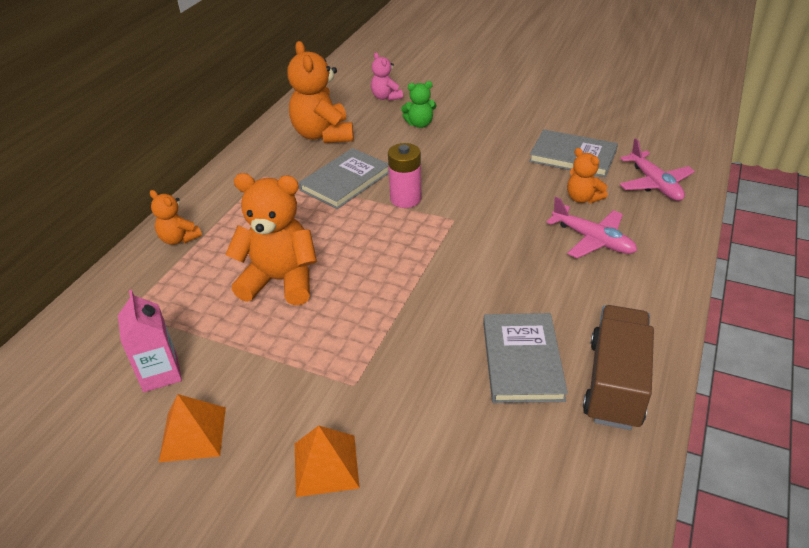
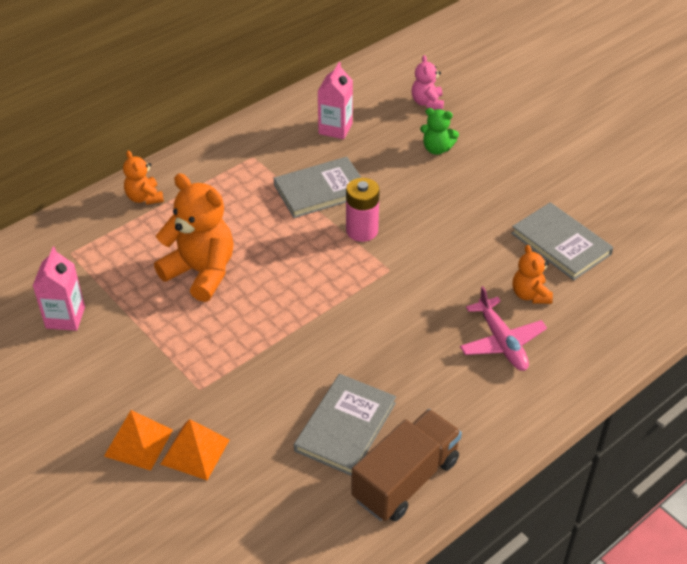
camera: 25 degrees right, 5 degrees up
orange pyramid [159,394,226,462] -> orange pyramid moved to [160,419,230,480]
orange teddy bear [287,41,353,143] -> pink carton [317,62,353,139]
pink plane [620,138,695,201] -> none

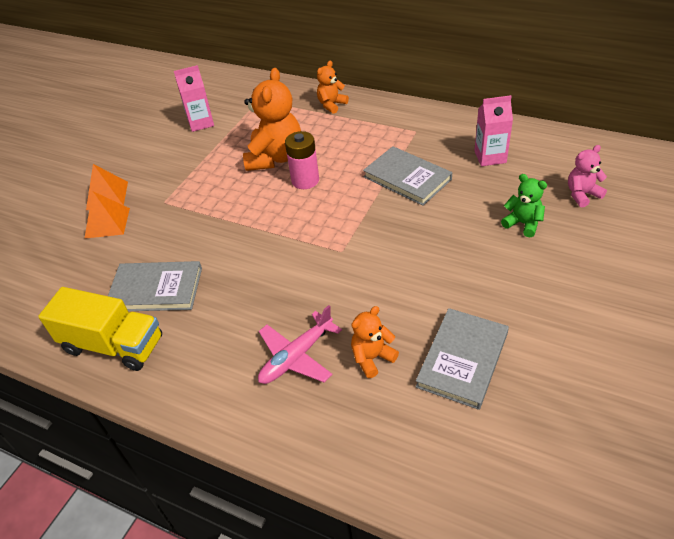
camera: 70 degrees right, 0 degrees up
pink battery [346,178,380,242] -> pink battery moved to [285,131,319,189]
brown truck [351,409,462,521] -> yellow truck [38,287,162,371]
green teddy bear [420,108,459,155] -> green teddy bear turned 135 degrees clockwise [501,174,547,237]

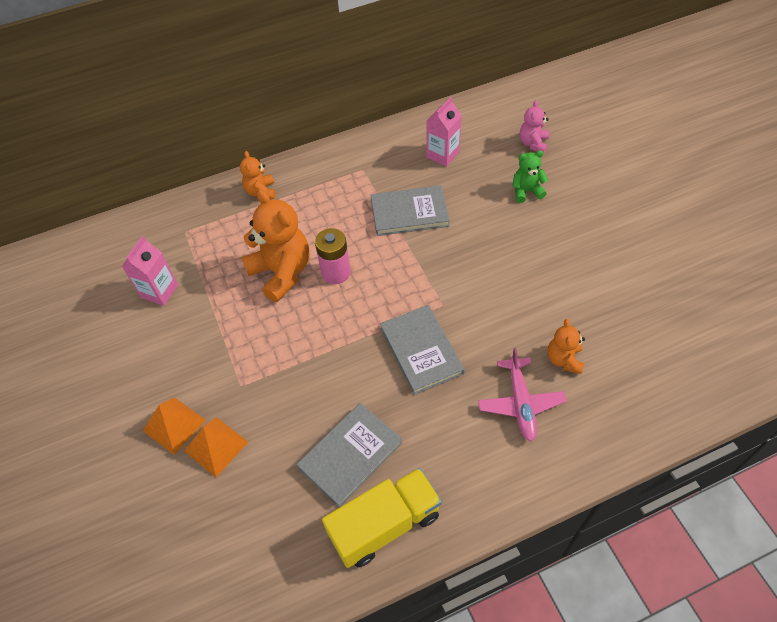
camera: 50 degrees left, 10 degrees up
grey book [416,308,509,410] -> grey book moved to [380,305,465,395]

